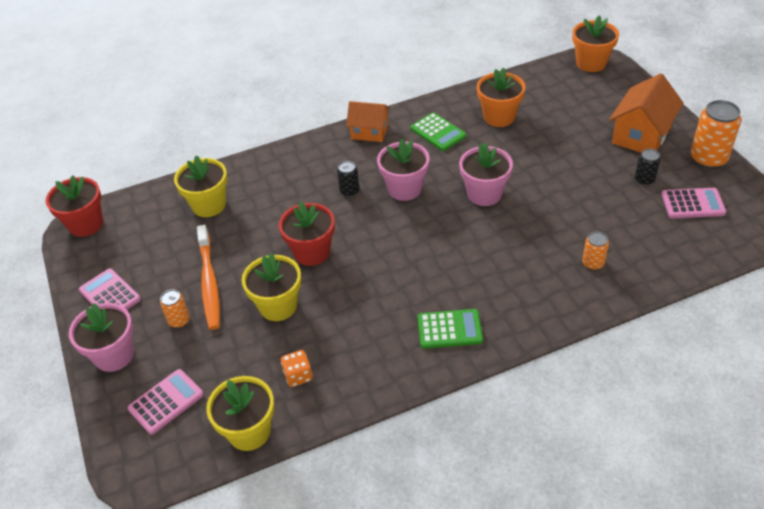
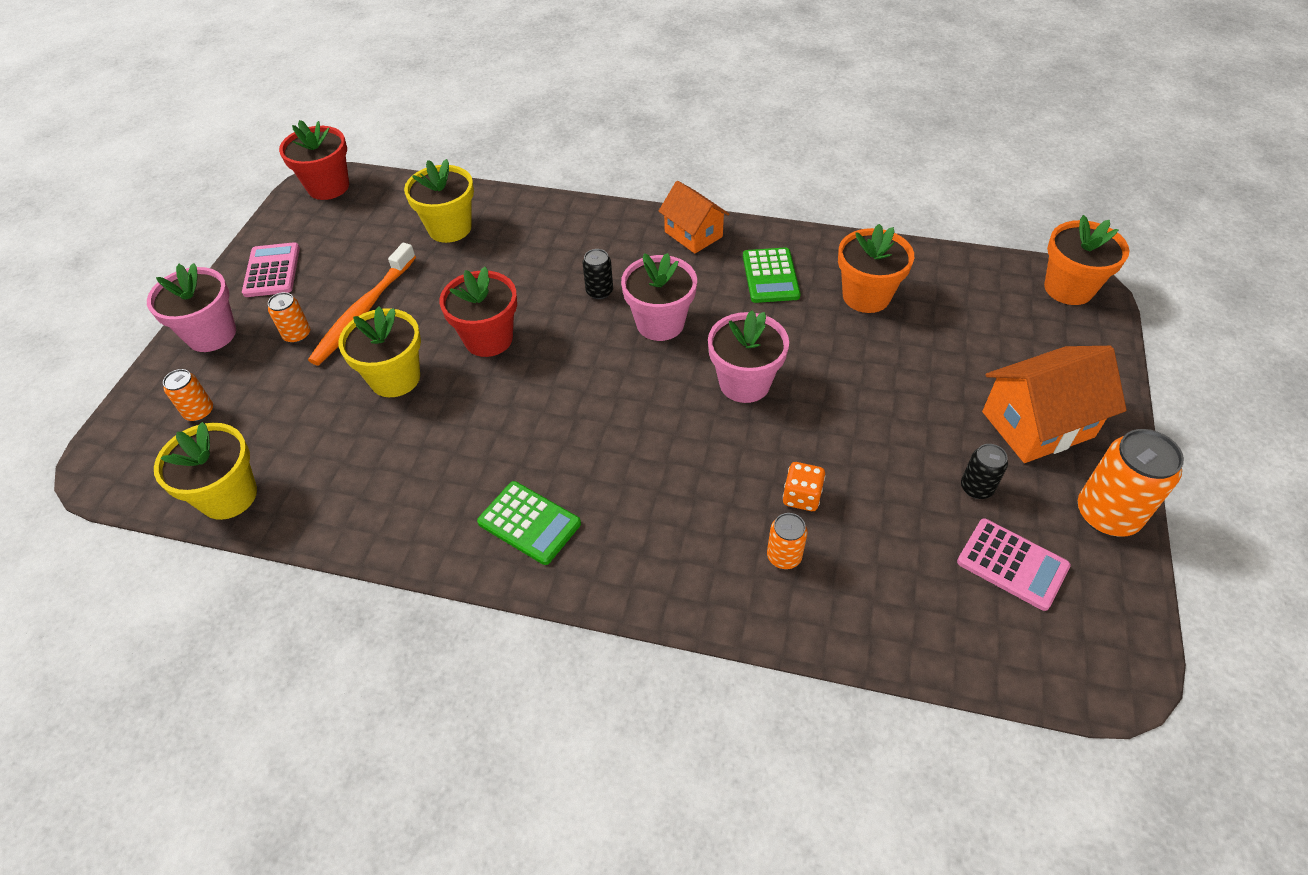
camera: 35 degrees right, 5 degrees up
pink calculator [128,369,204,435] -> orange can [163,369,213,422]
orange dice [281,350,313,387] -> orange dice moved to [783,462,826,511]

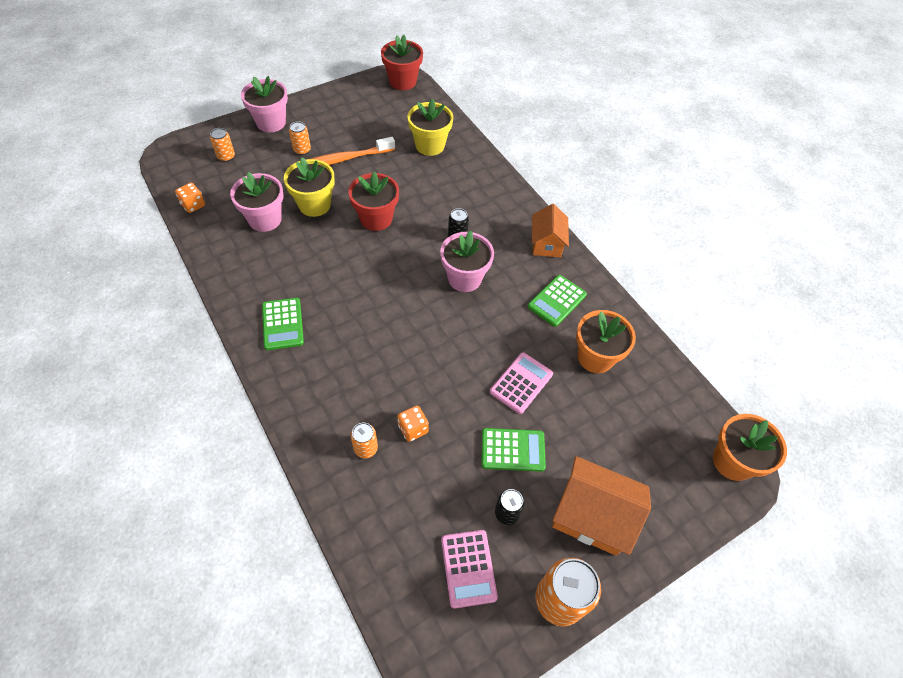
camera: 40 degrees right, 5 degrees up
yellow flower pot [154,422,257,520] -> orange dice [175,183,205,213]
pink calculator [242,242,300,297] -> pink calculator moved to [490,352,553,414]
pink flower pot [708,310,789,403] -> pink flower pot moved to [230,172,283,232]
none -> green calculator [481,428,546,472]

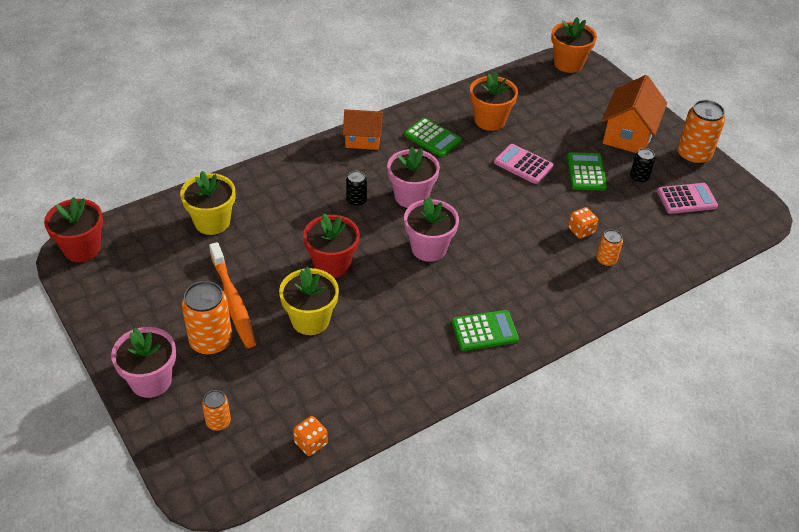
camera: 90 degrees left, 10 degrees down
pink flower pot [230,172,283,232] -> pink flower pot moved to [404,197,459,262]
orange can [289,121,311,155] -> orange can [182,281,232,355], size x1.85

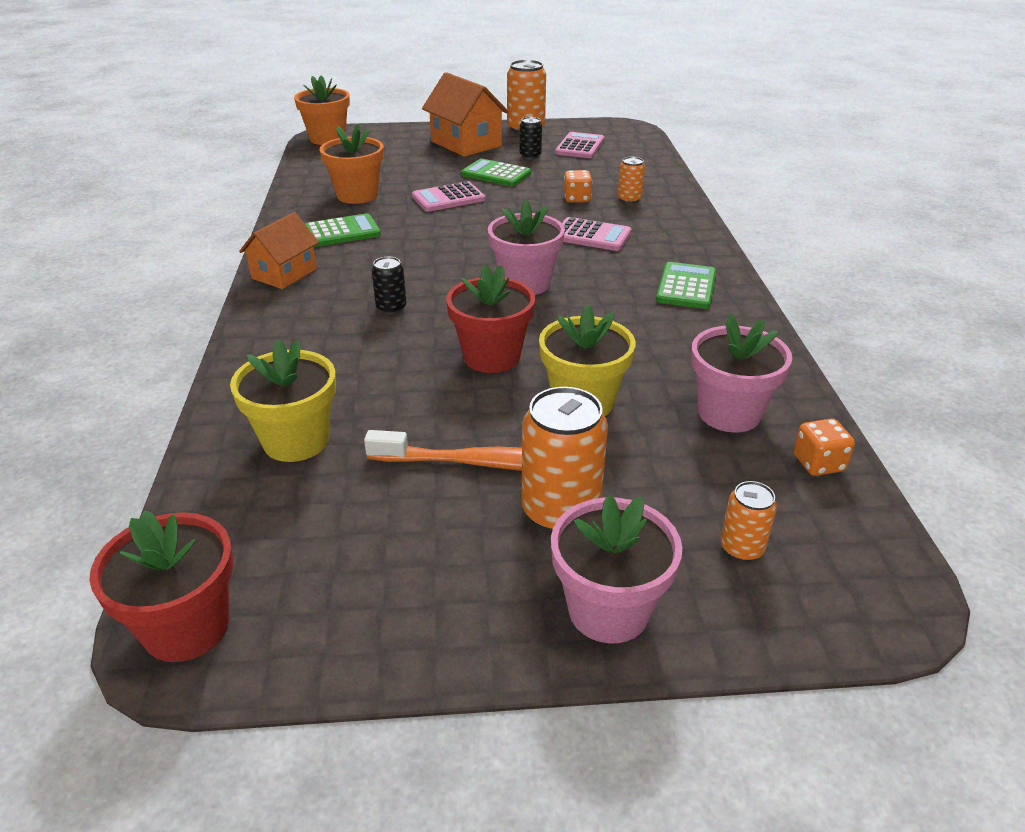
camera: 60 degrees left, 10 degrees down
pink flower pot [387,147,440,208] -> pink flower pot moved to [691,315,792,433]
none -> pink calculator [562,217,631,251]

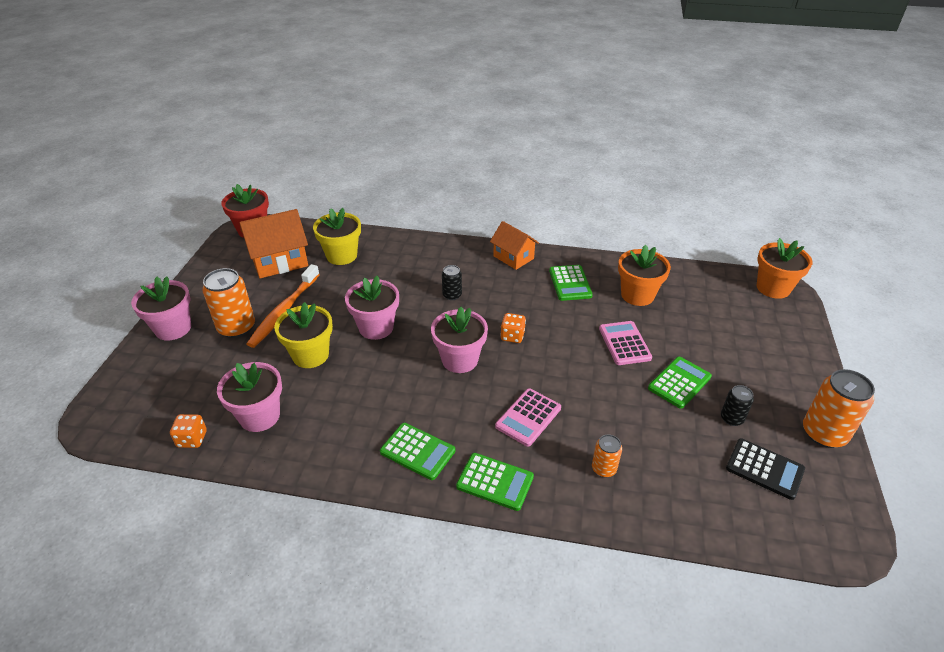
camera: 105 degrees right, 5 degrees up
orange house [422,72,509,157] -> orange house moved to [240,209,308,278]
red flower pot [446,264,535,373] -> pink flower pot [345,276,399,340]
pink calculator [555,132,604,158] -> black calculator [726,438,805,500]
orange dice [564,170,592,203] -> orange dice moved to [500,313,526,343]
orange can [720,481,777,561] -> none
none -> green calculator [456,453,534,511]

